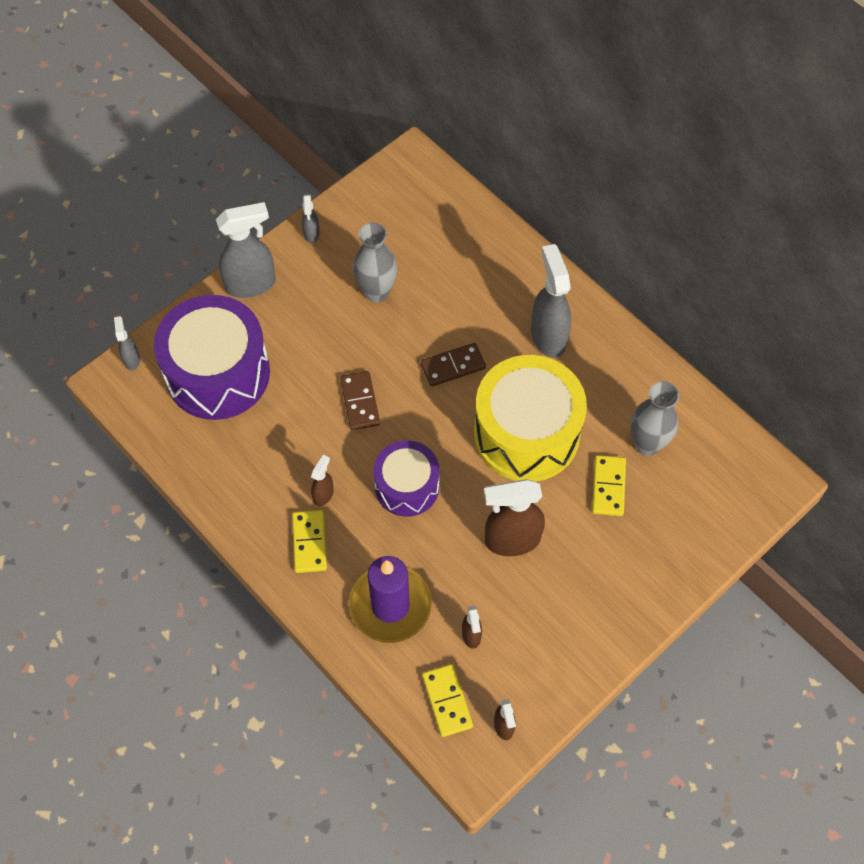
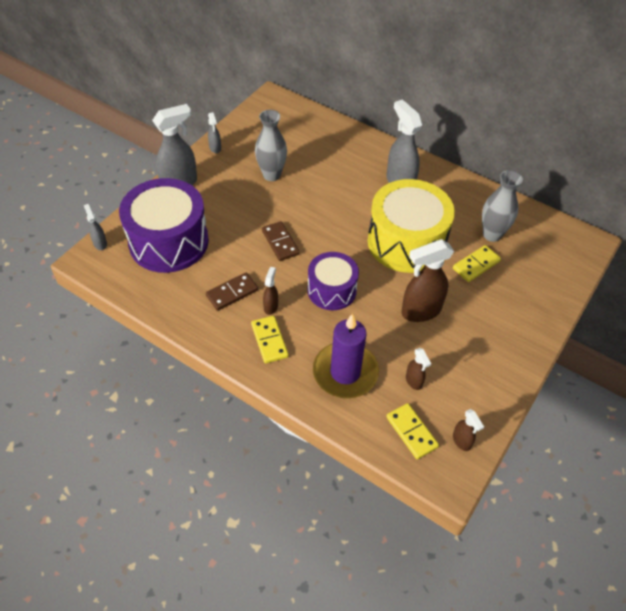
camera: 15 degrees left, 10 degrees down
brown domino [421,343,486,387] -> brown domino moved to [206,273,258,311]
yellow domino [592,455,626,516] -> yellow domino turned 60 degrees clockwise [453,245,501,282]

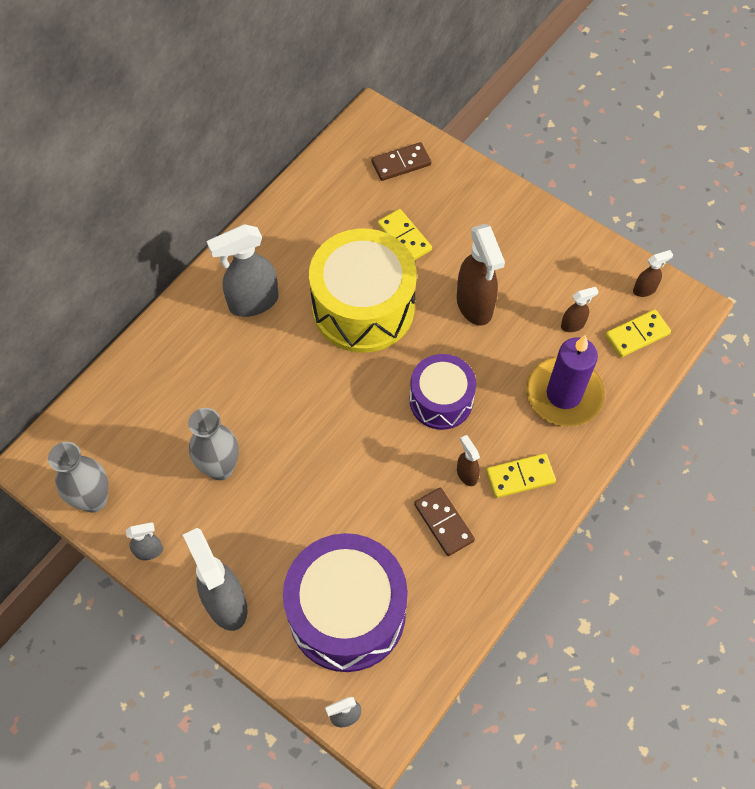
camera: 85 degrees left, 10 degrees up
brown domino [262,221,300,261] -> brown domino moved to [371,142,431,181]
brown spray bottle [263,267,278,315] -> brown spray bottle turned 45 degrees clockwise [457,435,480,486]
grey vase [482,170,523,242] -> grey vase moved to [48,442,109,512]

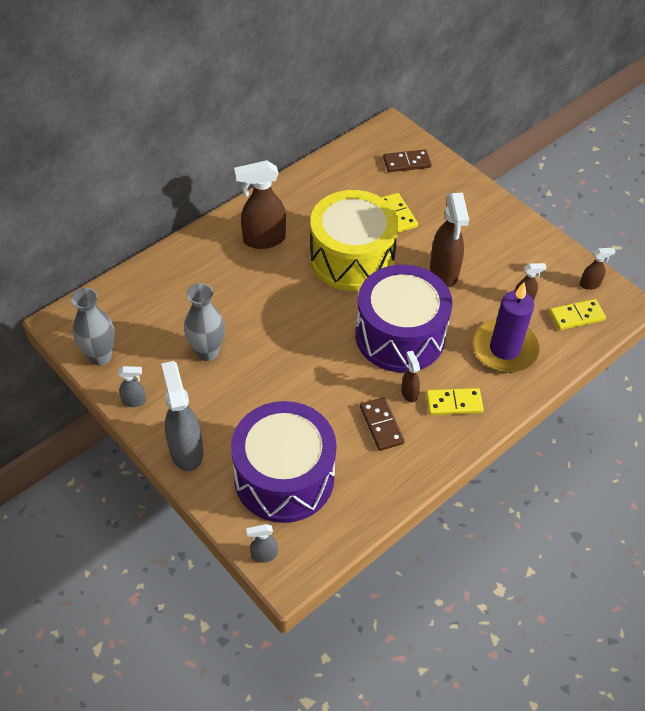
camera: 10 degrees right, 10 degrees down
grey spray bottle [207,224,279,317] -> brown spray bottle [234,160,286,249]
purple drum [410,354,476,430] -> purple drum [355,265,453,372], size x1.68

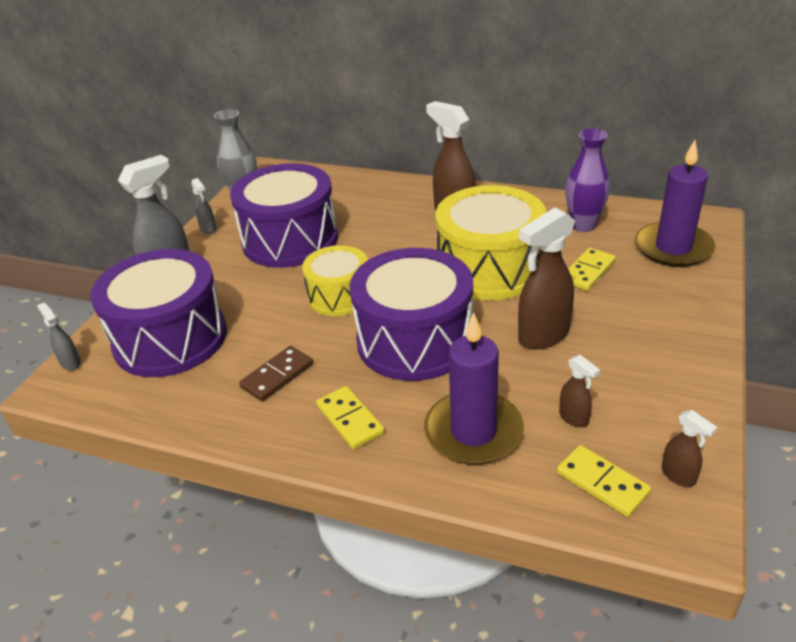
camera: 65 degrees right, 15 degrees down
grey vase [184,283,225,361] -> purple drum [230,163,338,268]
brown domino [383,149,432,172] -> purple candle [635,140,715,267]
brown spray bottle [401,351,420,402] -> none
none -> yellow drum [302,245,368,316]
none -> purple vase [565,129,610,232]

